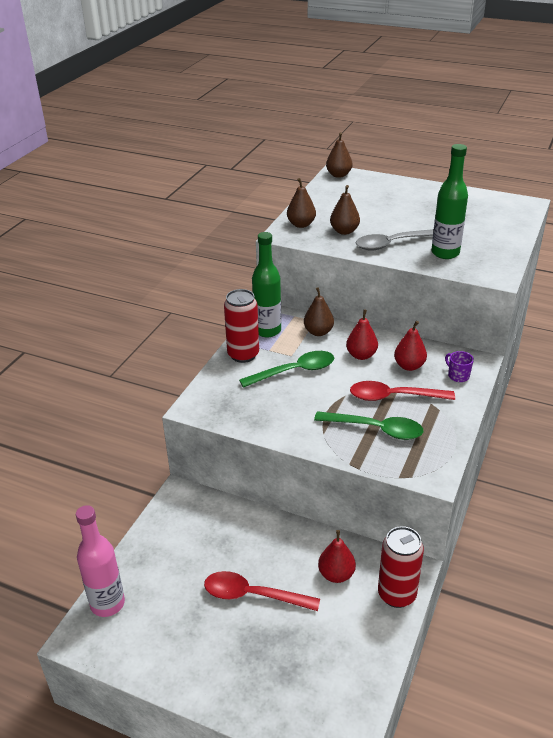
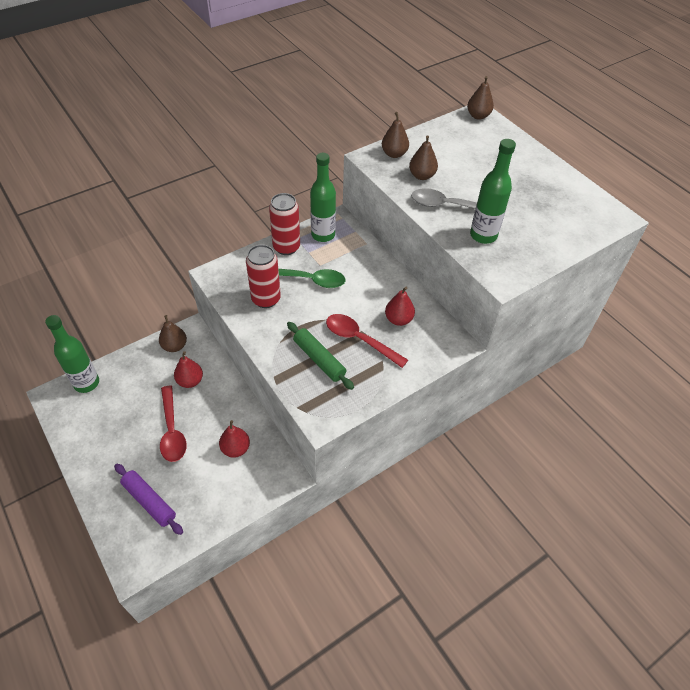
camera: 30 degrees right, 15 degrees up
pink bottle [76,505,125,617] -> green bottle [45,315,99,393]
red spoon [204,571,320,611] -> red spoon turned 150 degrees counterclockwise [160,386,187,462]
brown pear [304,287,334,336] -> brown pear moved to [159,315,187,352]
green spoon [314,411,423,440] -> green rolling pin [287,322,354,390]
red pear [346,309,378,360] -> red pear moved to [174,351,203,388]
red can [378,526,424,608] -> red can moved to [246,245,281,308]
purple mug [445,351,474,382] -> none
none -> purple rolling pin [114,464,183,535]

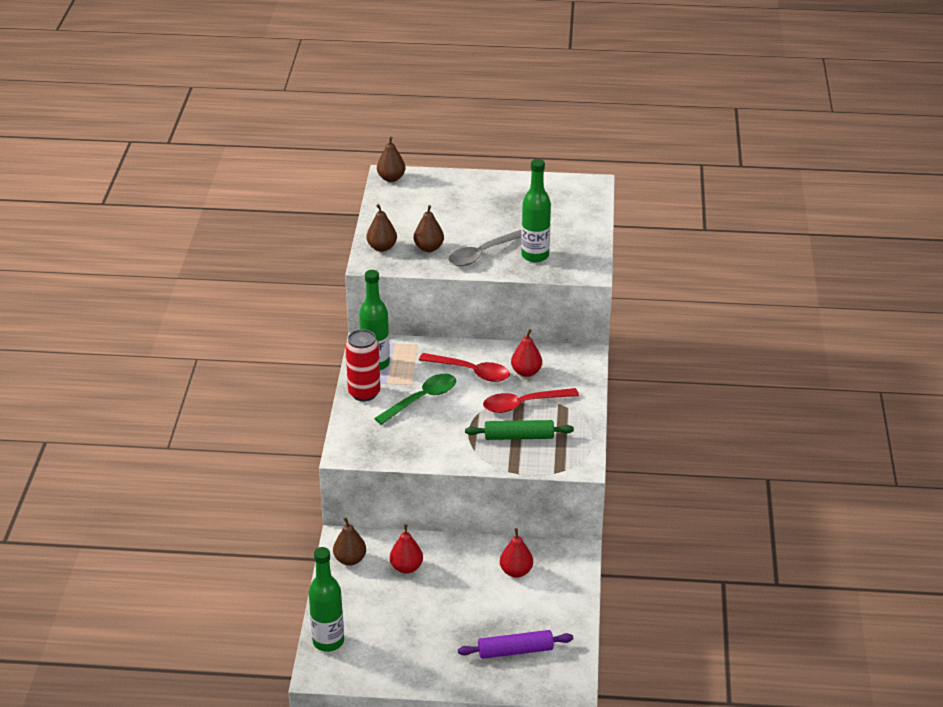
camera: 50 degrees left, 15 degrees down
red spoon [160,386,187,462] -> red spoon moved to [419,353,510,382]
red can [246,245,281,308] -> none

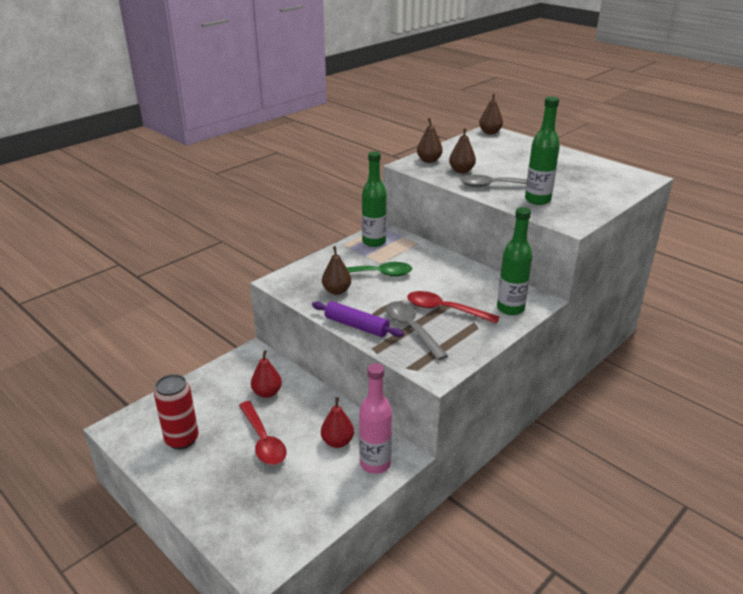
camera: 40 degrees right, 5 degrees down
green bottle [309,547,344,652] -> green bottle moved to [497,207,532,315]
brown pear [333,517,366,566] -> brown pear moved to [322,246,351,295]
red can [345,329,380,401] -> red can moved to [154,374,199,450]
red spoon [419,353,510,382] -> red spoon moved to [239,401,286,465]
purple rolling pin [458,630,573,659] -> purple rolling pin moved to [312,301,404,337]
green rolling pin [465,420,574,440] -> grey spoon [386,301,448,360]
red pear [511,329,542,377] -> none
none -> pink bottle [359,363,392,474]

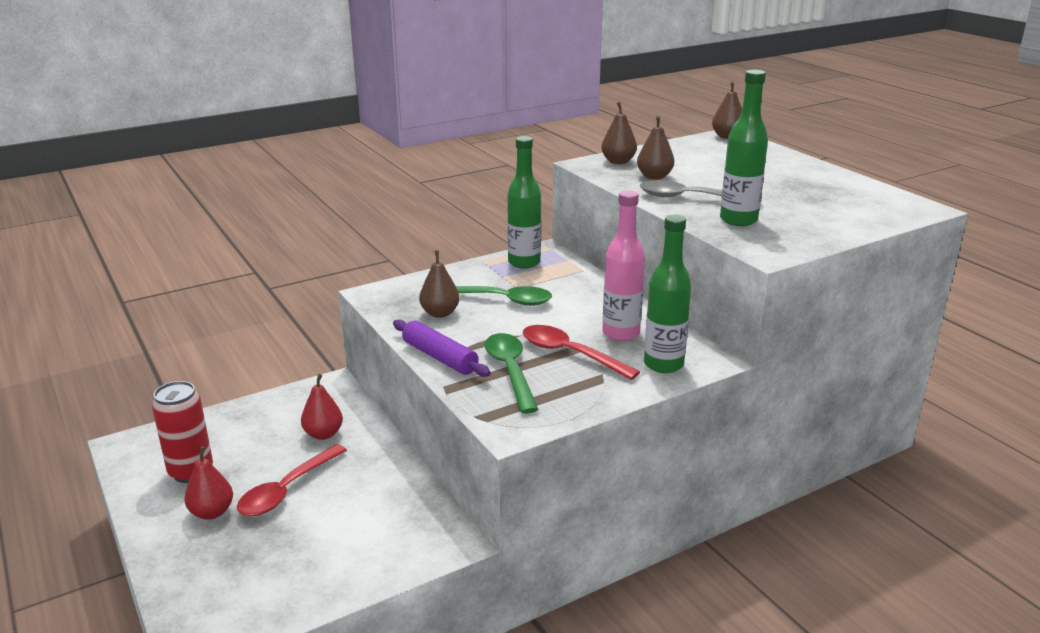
camera: 15 degrees right, 5 degrees down
red spoon [239,401,286,465] -> red spoon turned 45 degrees clockwise [237,444,347,516]
red pear [321,397,354,448] -> red pear moved to [184,446,233,520]
pink bottle [359,363,392,474] -> pink bottle moved to [602,190,645,341]
grey spoon [386,301,448,360] -> green spoon [484,333,539,413]

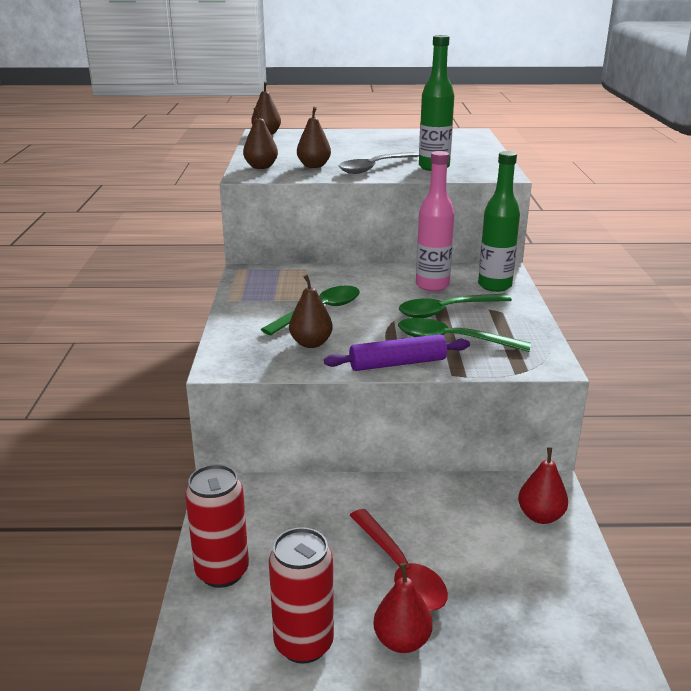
camera: 60 degrees left, 0 degrees up
red pear [301,374,343,440] -> red pear moved to [518,447,568,524]
green bottle [507,136,541,269] -> none
red spoon [523,325,640,380] -> green spoon [398,294,512,318]
none -> red can [185,464,249,588]

